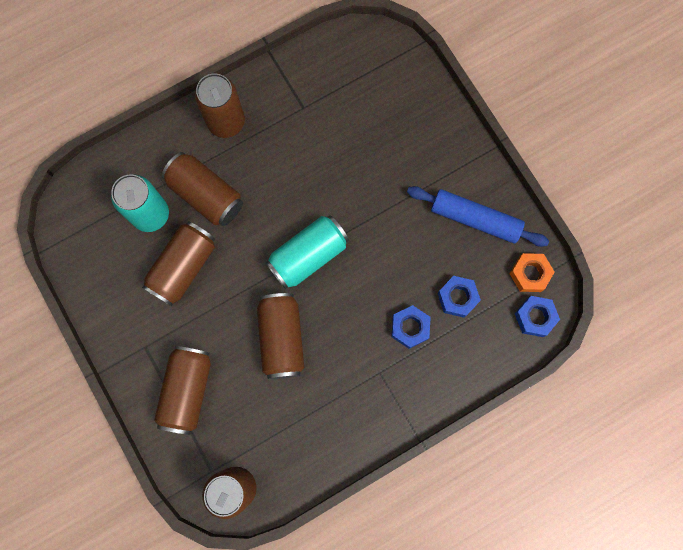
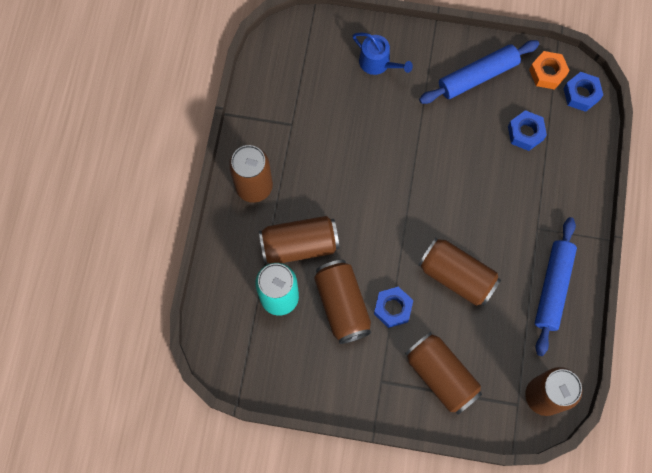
camera: 50 degrees left, 5 degrees down
turquoise can [265,215,349,289] -> none
blue nut [392,305,431,349] -> blue nut moved to [374,287,413,328]
none -> blue watering can [353,33,413,75]
none -> blue rolling pin [535,217,577,356]

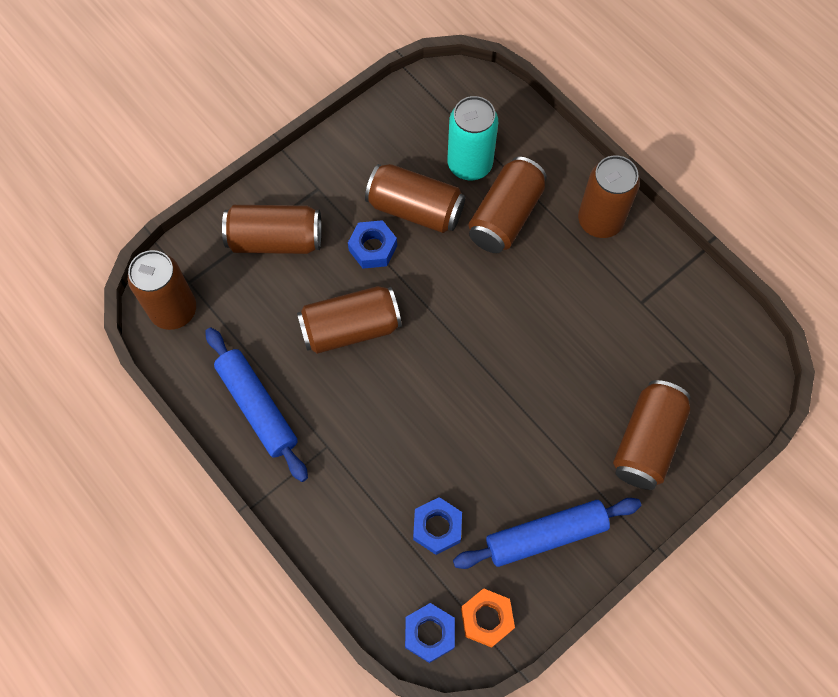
camera: 130 degrees right, 5 degrees down
blue watering can [353,33,413,75] -> brown can [613,380,690,490]
blue rolling pin [419,40,539,104] -> blue rolling pin turned 60 degrees clockwise [453,498,641,569]

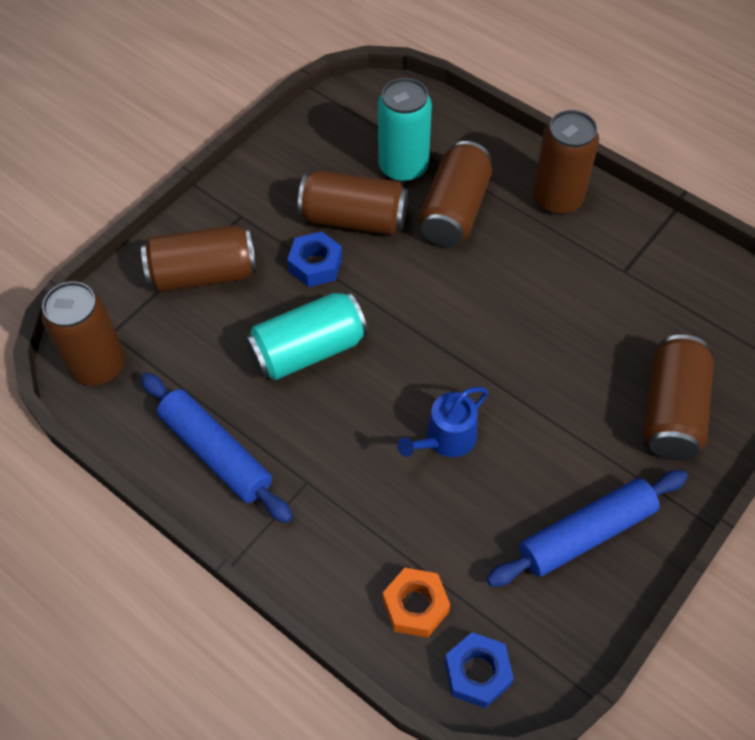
camera: 10 degrees left, 10 degrees down
brown can [297,286,402,354] -> turquoise can [245,292,368,380]
blue nut [413,497,462,555] -> none
orange nut [461,588,515,648] -> orange nut moved to [383,568,450,638]
none -> blue watering can [397,387,488,457]

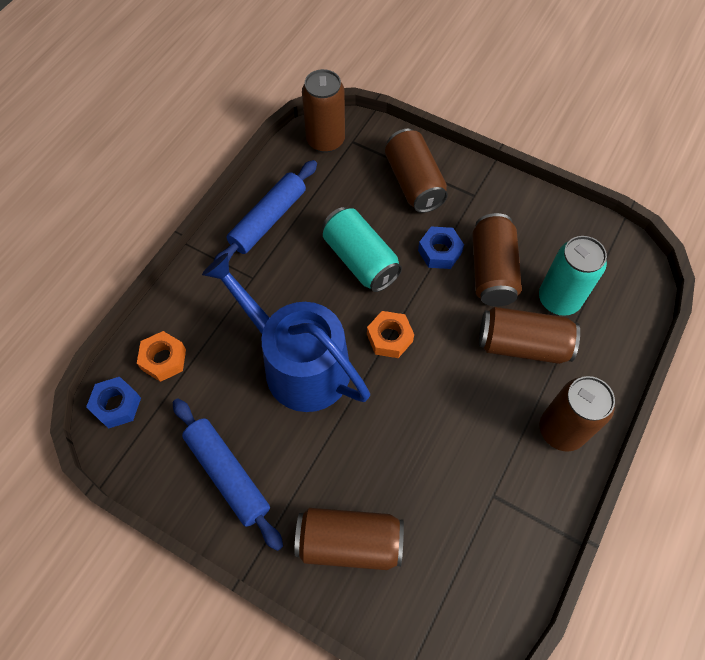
camera: 80 degrees right, 5 degrees up
blue watering can [397,387,488,457] -> blue watering can [202,253,370,412], size x2.14
none -> orange nut [367,311,414,358]

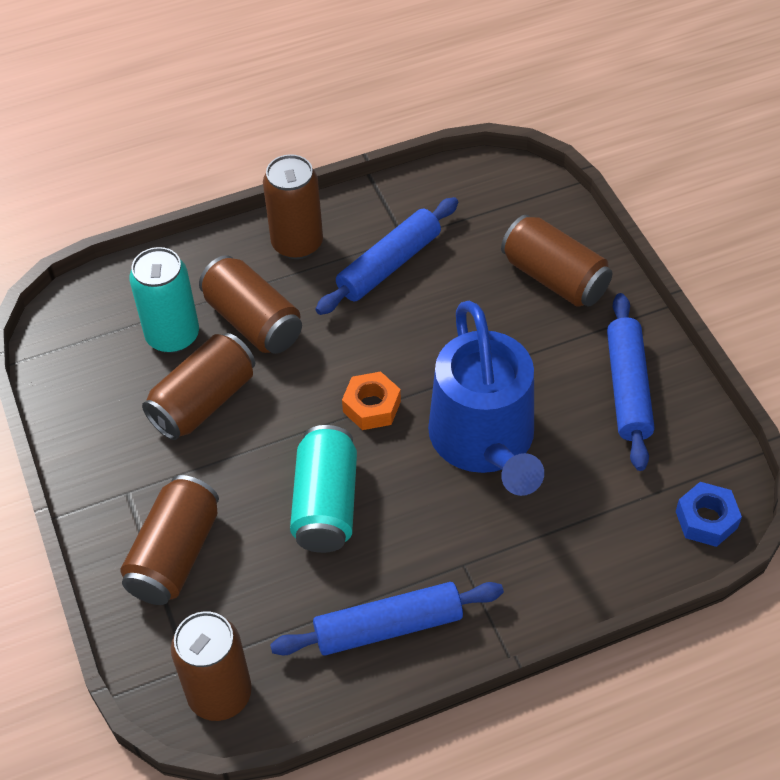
camera: 140 degrees left, 10 degrees down
orange nut [137,331,186,382] -> none
blue nut [418,226,464,269] -> none
none -> blue rolling pin [315,197,458,315]

